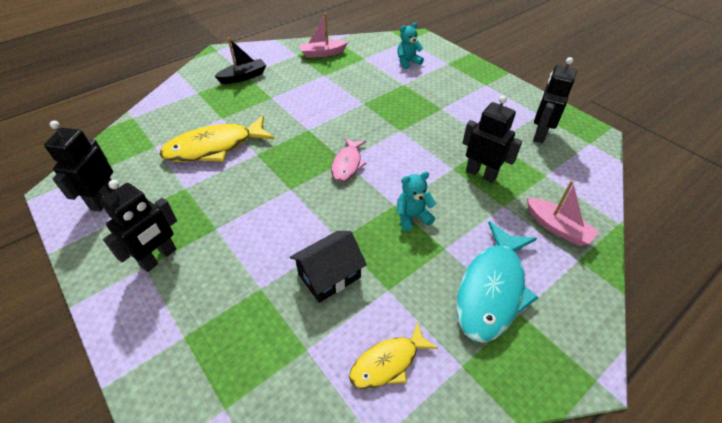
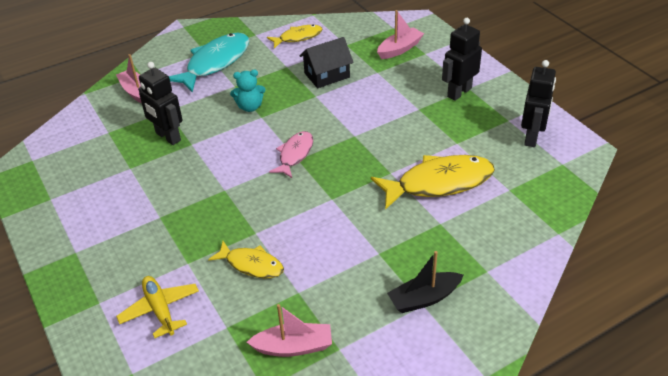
camera: 170 degrees left, 5 degrees down
turquoise teddy bear [397,22,424,69] -> yellow plane [116,276,199,338]
black robot [533,57,577,143] -> none
none -> yellow fish [208,241,284,278]
none -> pink boat [377,10,424,59]

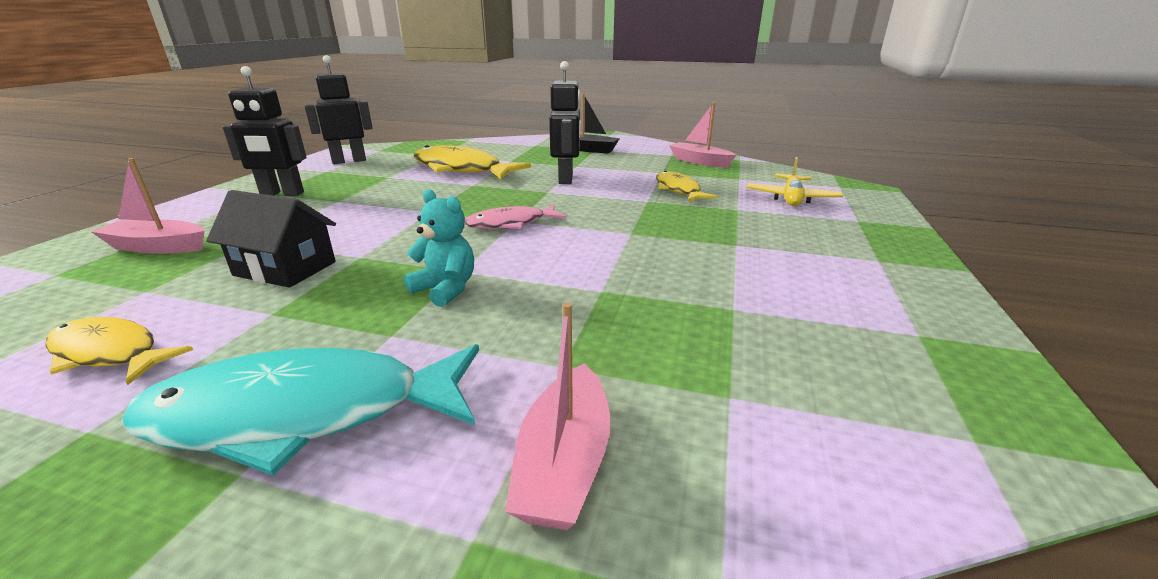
camera: 135 degrees left, 15 degrees down
black robot [138,62,182,145] -> black robot moved to [549,61,581,184]

